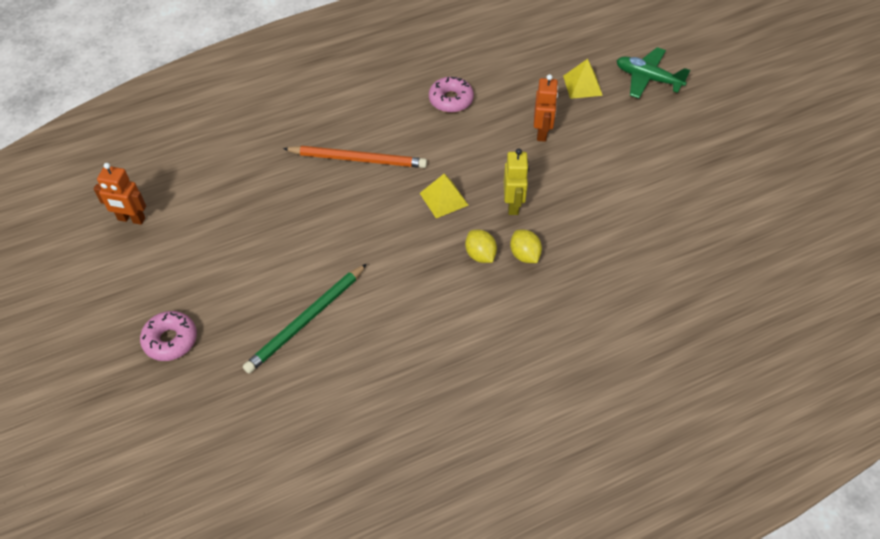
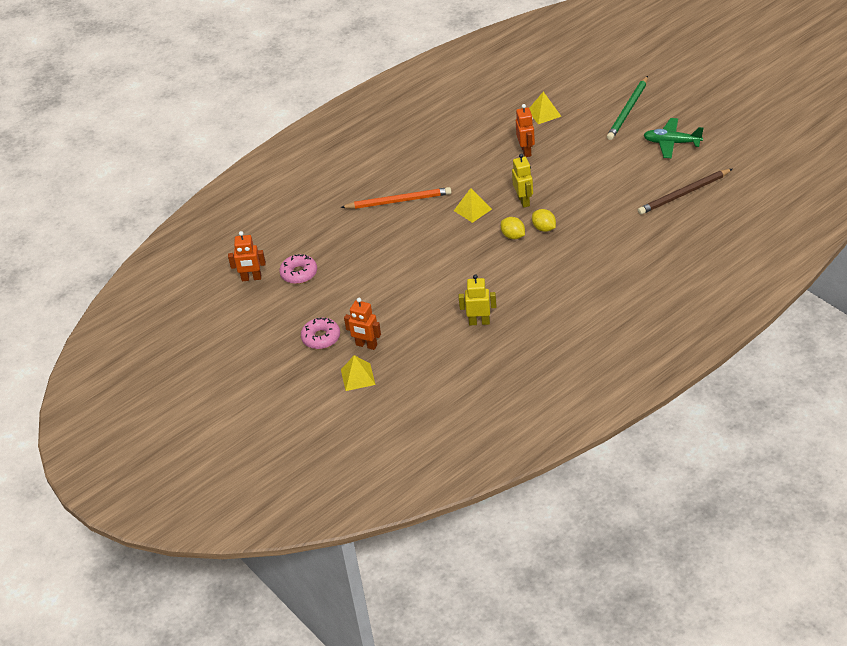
camera: 10 degrees left, 10 degrees down
green pencil [243,264,367,374] -> green pencil moved to [607,76,648,140]
pink donut [429,76,474,113] -> pink donut moved to [279,254,317,284]
green plane [616,47,690,98] -> green plane moved to [643,118,704,158]
none -> yellow pyramid [341,355,375,391]
none -> orange robot [344,298,381,350]
none -> yellow robot [459,274,497,325]
none -> brown pencil [638,169,732,215]

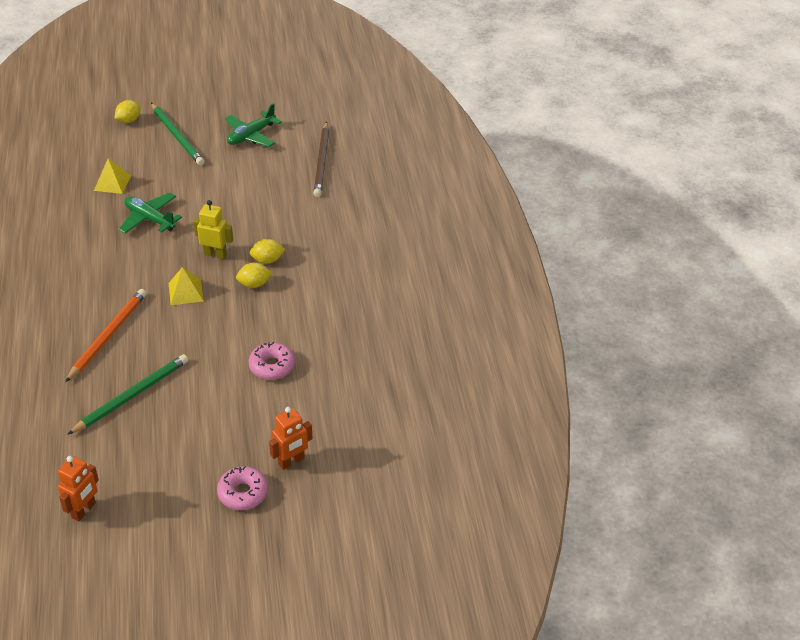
camera: 65 degrees left, 0 degrees up
pink donut [279,254,317,284] -> pink donut moved to [249,342,295,380]
yellow pyramid [341,355,375,391] -> none
yellow robot [459,274,497,325] -> none
orange robot [516,104,535,157] -> green plane [119,193,182,234]
none -> green pencil [67,354,188,435]
none -> yellow lemon [115,100,141,123]

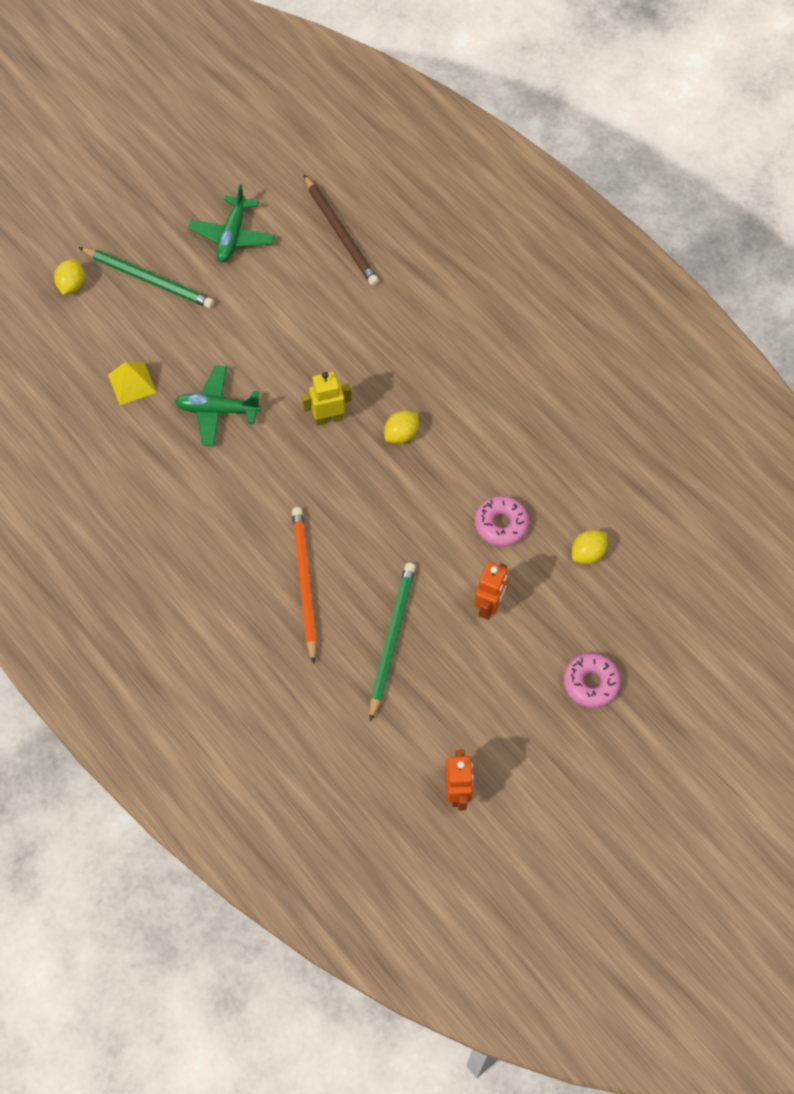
camera: 30 degrees left, 20 degrees up
yellow pyramid [169,267,204,305] -> none
yellow lemon [250,239,285,264] -> yellow lemon moved to [572,530,607,564]
orange robot [269,407,312,470] -> orange robot moved to [474,562,508,620]

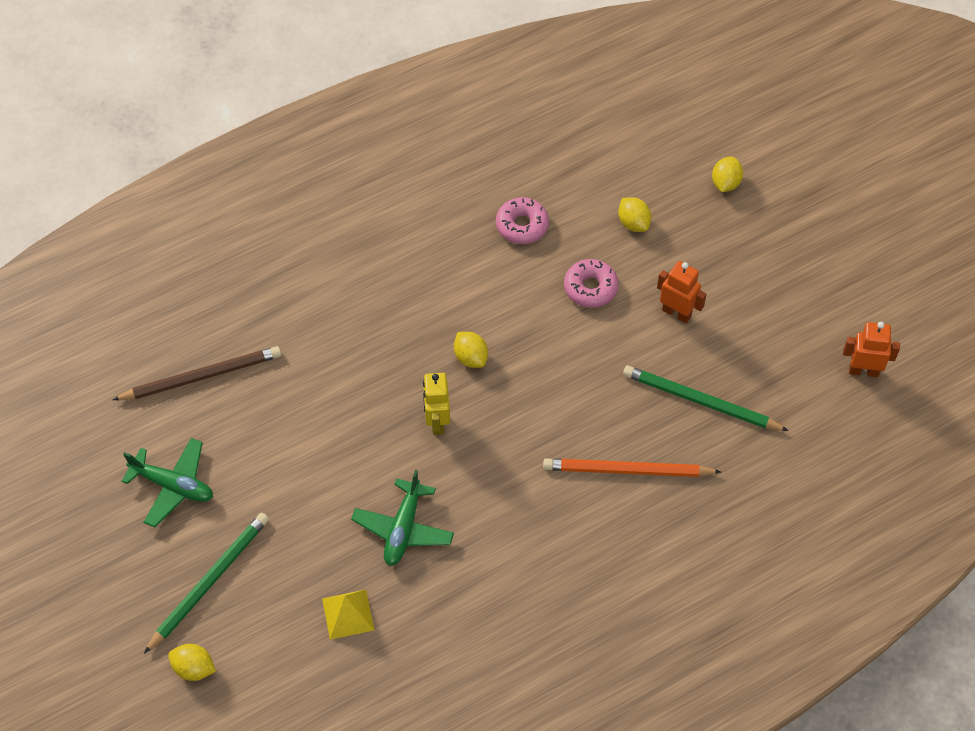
camera: 80 degrees left, 5 degrees down
pink donut [563,653,621,708] -> pink donut moved to [496,197,549,244]
none -> yellow lemon [712,156,743,192]

